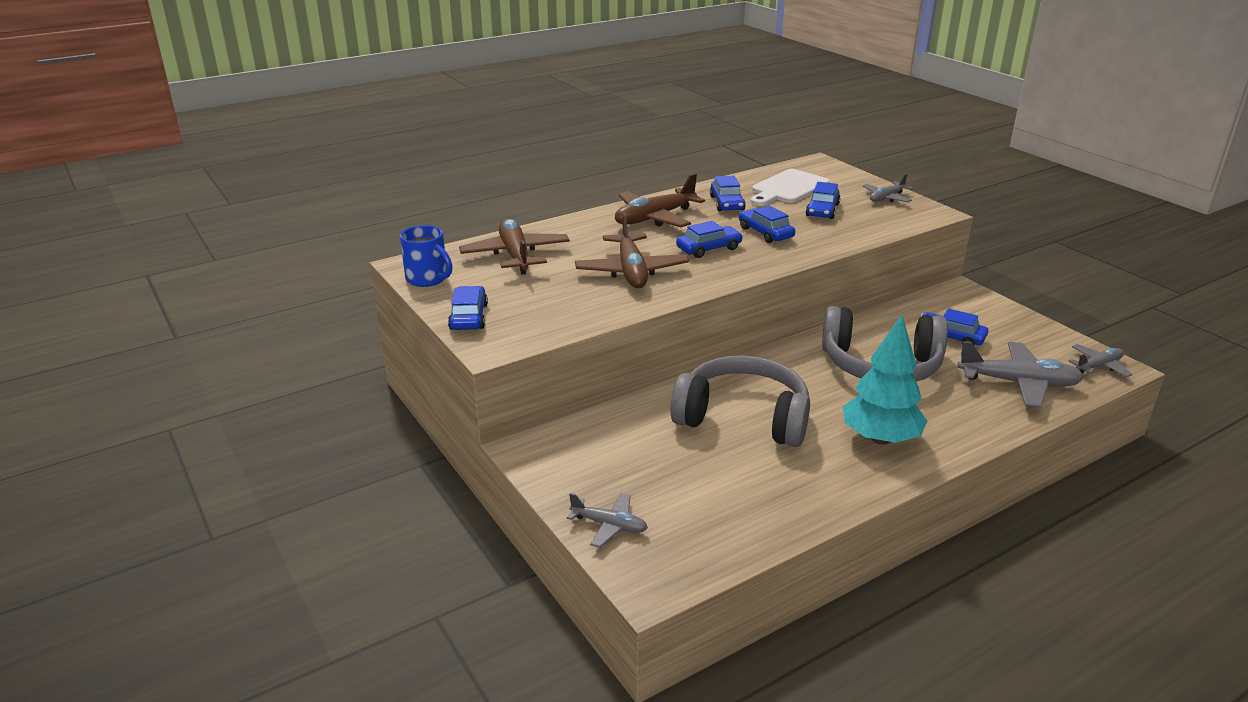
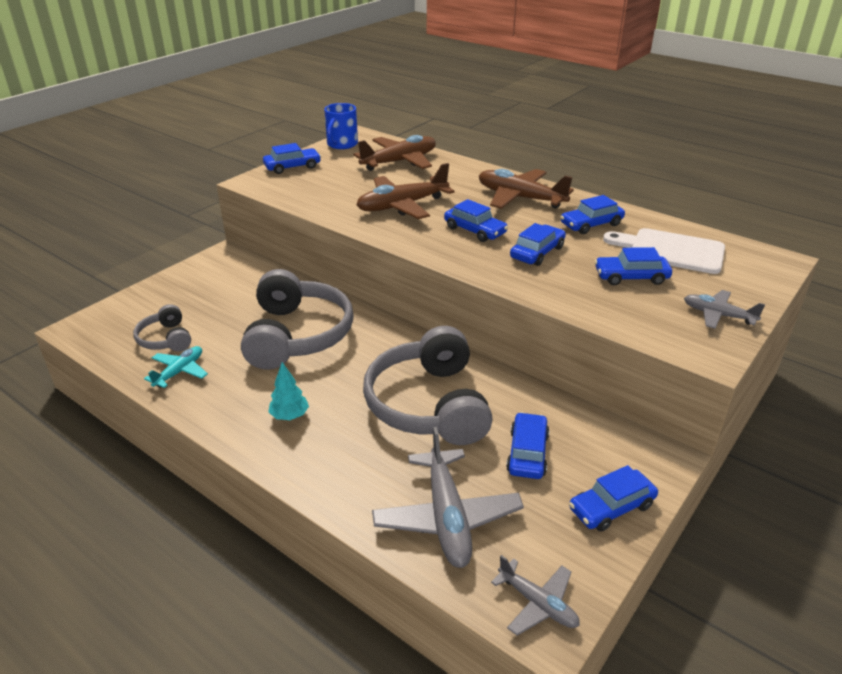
camera: 70 degrees right, 5 degrees up
grey plane [567,493,648,548] -> none
turquoise tree [843,314,927,445] -> turquoise tree [268,362,309,420], size x0.49
none -> grey headphones [133,304,191,351]
none -> turquoise plane [144,346,208,388]
none -> blue car [569,465,658,532]

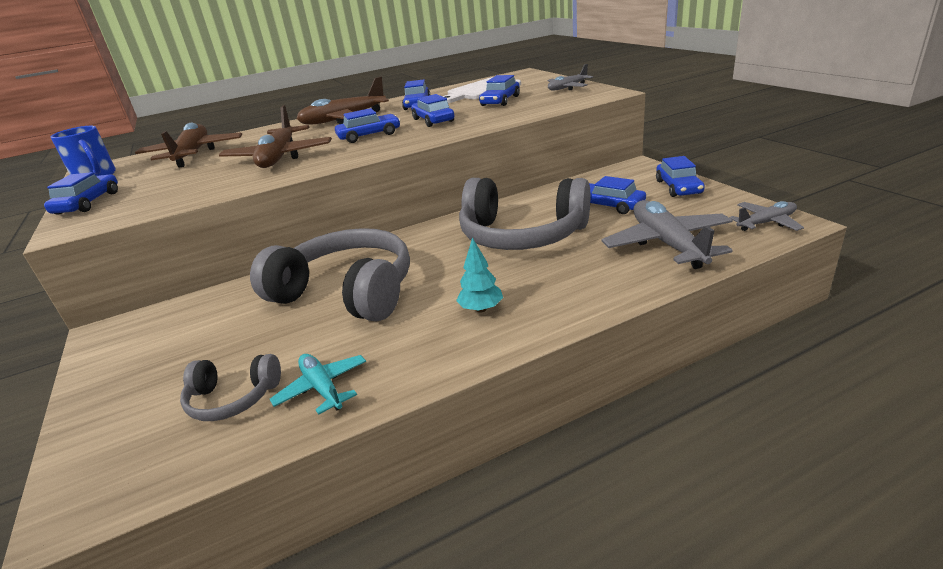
camera: 60 degrees left, 5 degrees down
grey plane [372,427,524,568] -> grey plane turned 120 degrees counterclockwise [602,200,733,269]

